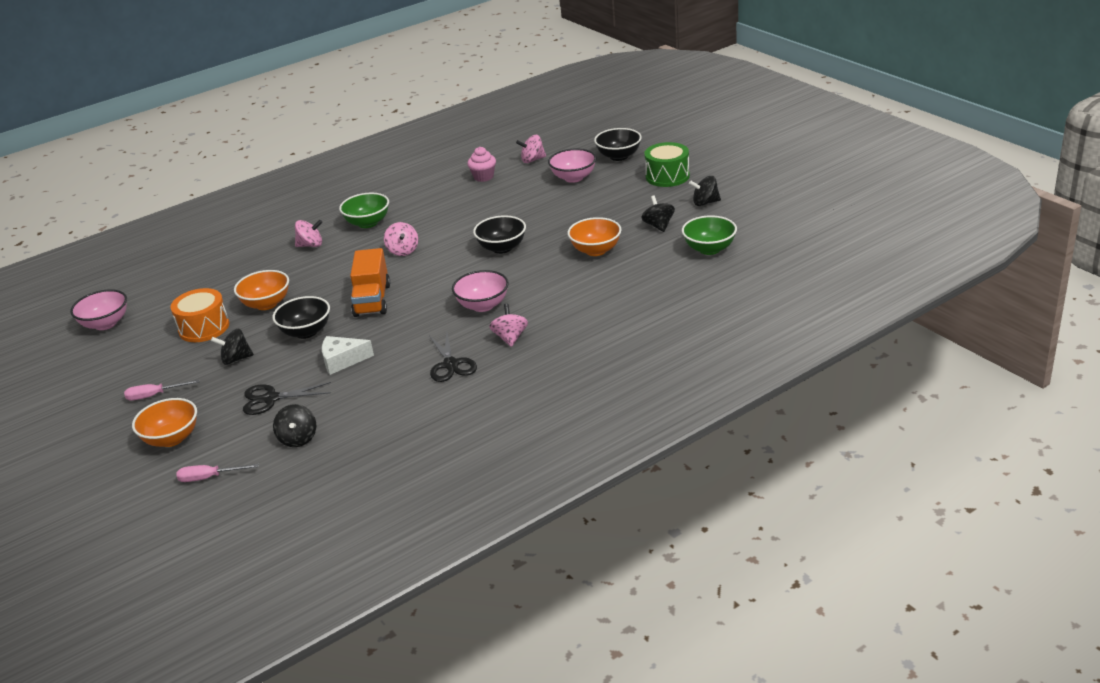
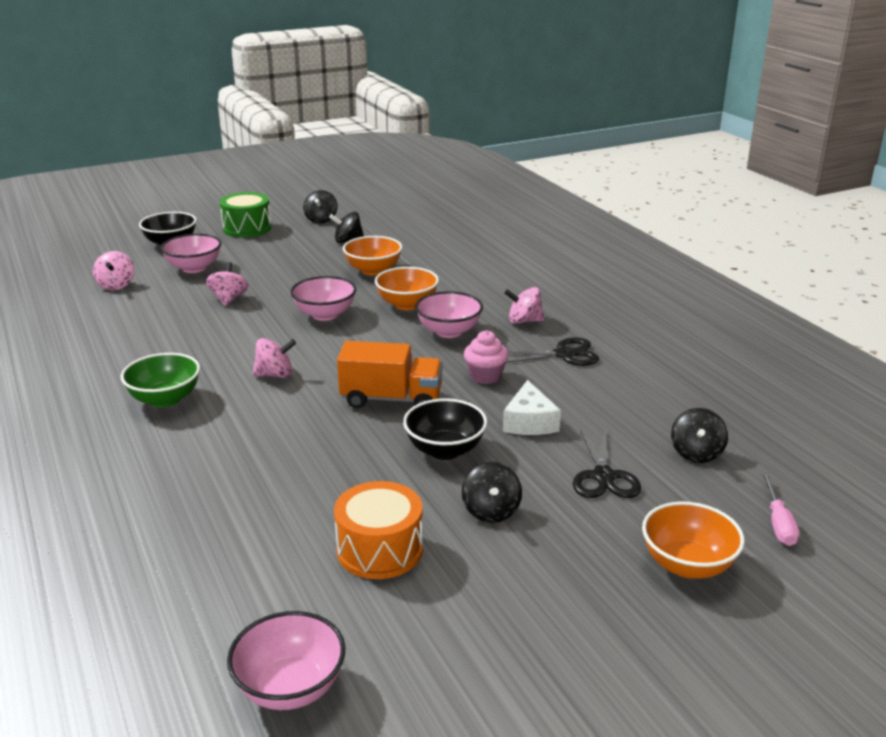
camera: 85 degrees left, 5 degrees down
pink screwdriver [124,380,200,400] -> none
orange bowl [234,270,289,310] -> orange bowl moved to [375,267,439,310]
black spinning top [273,404,316,447] -> black spinning top turned 105 degrees clockwise [671,408,728,463]
pink spinning top [295,220,323,247] -> pink spinning top moved to [206,262,248,306]
pink cupcake [467,147,496,182] -> pink cupcake moved to [464,330,509,384]
black bowl [473,215,526,254] -> pink bowl [290,276,356,321]
green bowl [682,215,737,255] -> none

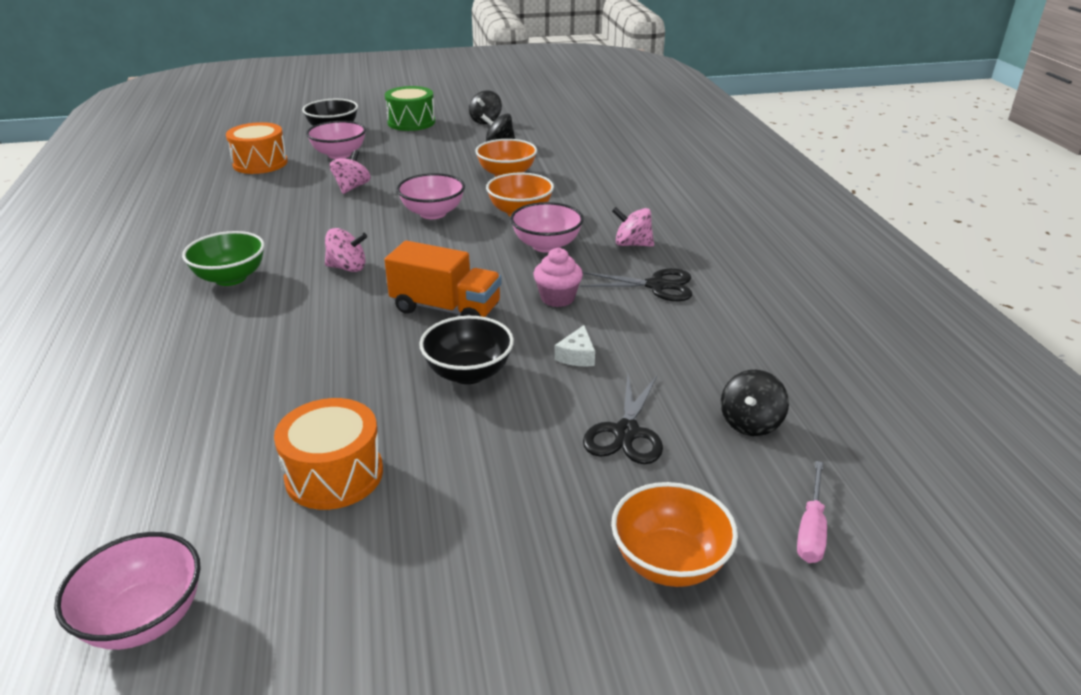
camera: 15 degrees right, 5 degrees up
pink spinning top [93,251,134,290] -> orange drum [226,122,288,174]
black spinning top [462,462,522,523] -> none
white cheese [503,380,561,435] -> white cheese [555,325,595,366], size x0.65

